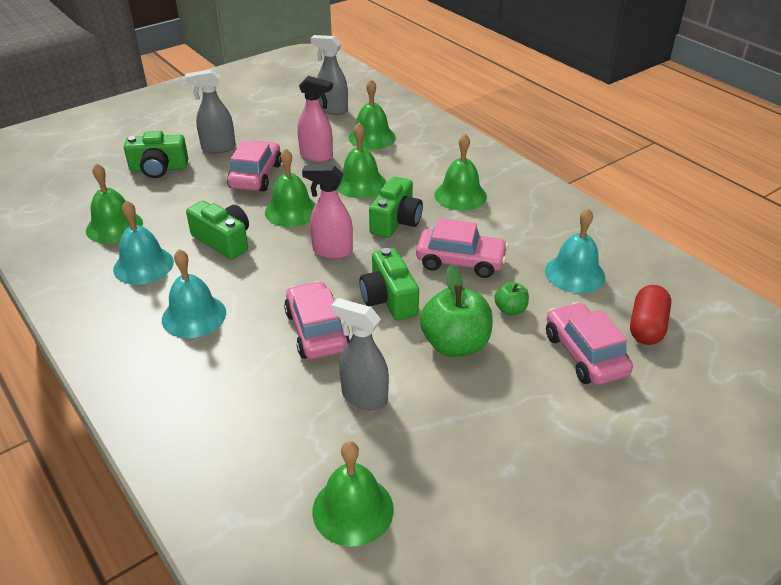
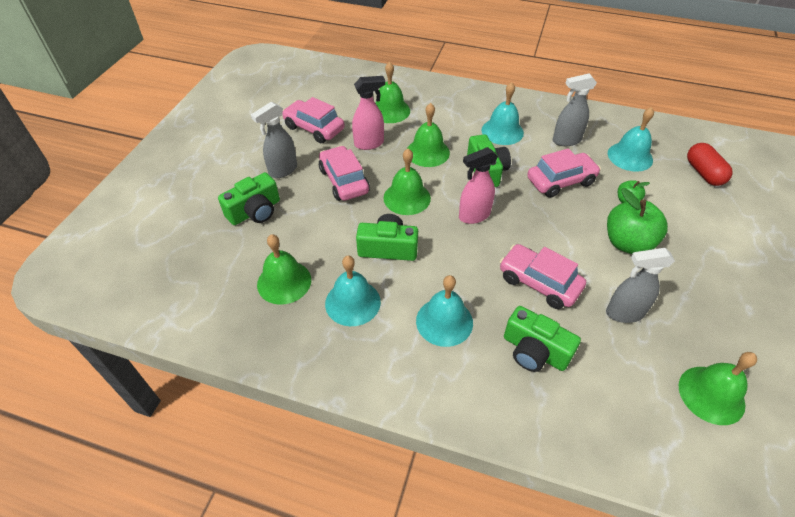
camera: 35 degrees left, 10 degrees up
grey spray bottle [311,35,348,115] -> grey spray bottle moved to [553,73,597,146]
green camera [359,248,419,320] -> green camera moved to [504,306,581,372]
green bell [434,134,487,211] -> turquoise bell [482,82,524,145]
pink car [546,302,633,385] -> pink car moved to [282,97,345,143]

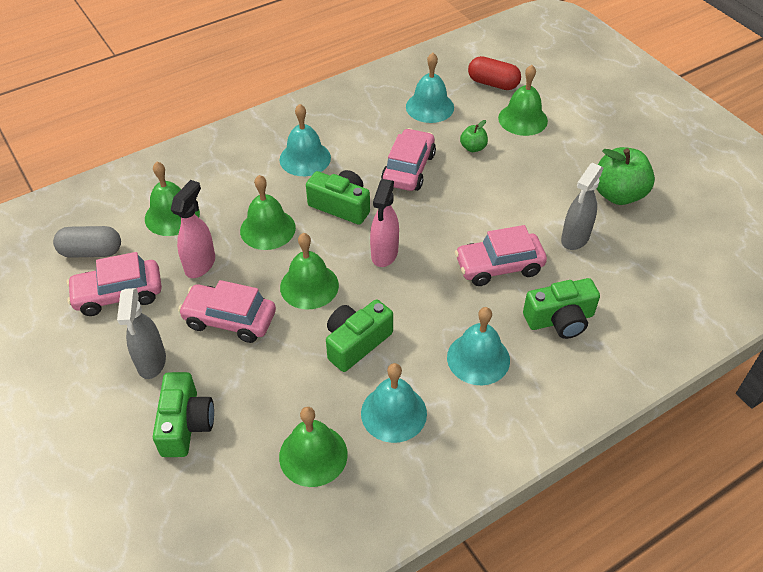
camera: 50 degrees left, 0 degrees up
grey spray bottle [553,73,597,146] -> none
green apple [607,188,668,254] -> green apple moved to [597,147,655,205]
green bell [679,352,757,425] -> green bell moved to [498,65,548,136]
none -> grey capsule [53,226,121,258]

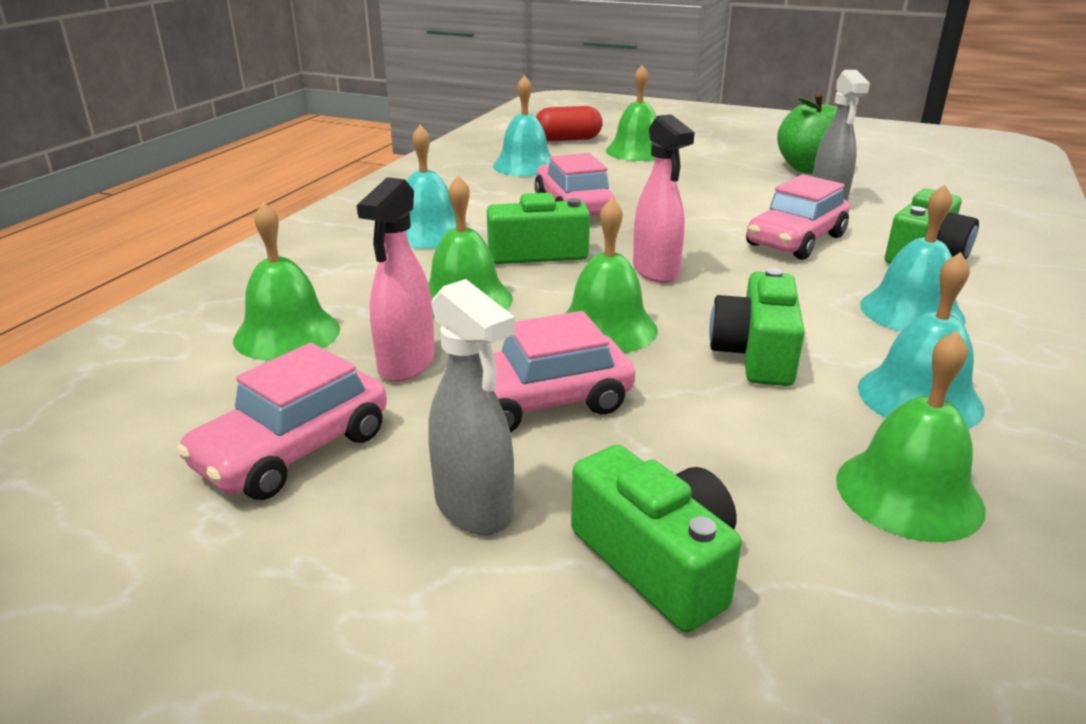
camera: 35 degrees left, 20 degrees down
grey capsule [53,226,121,258] -> none
pink spray bottle [170,180,215,278] -> pink spray bottle turned 150 degrees counterclockwise [357,177,435,382]
green apple [460,120,488,152] -> none

